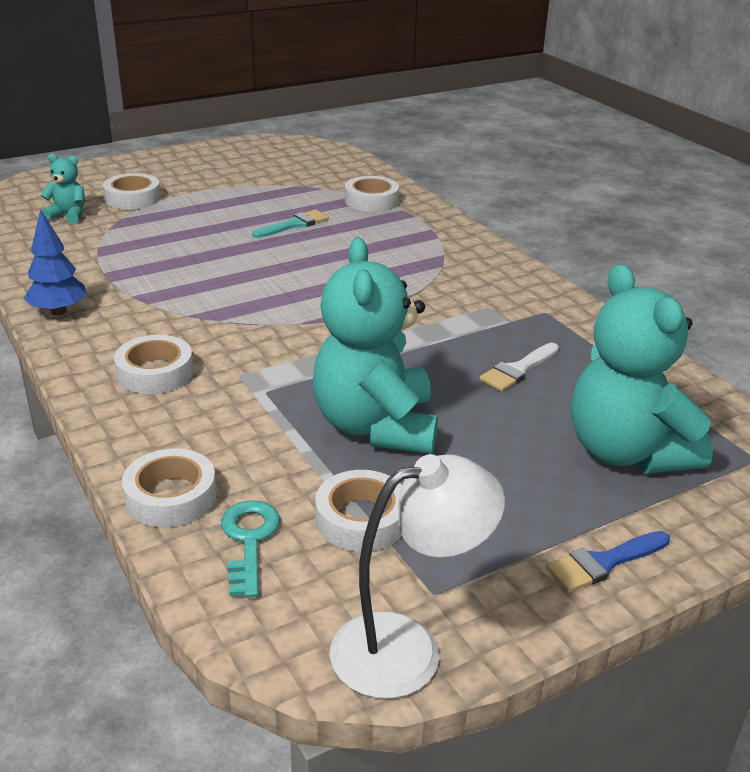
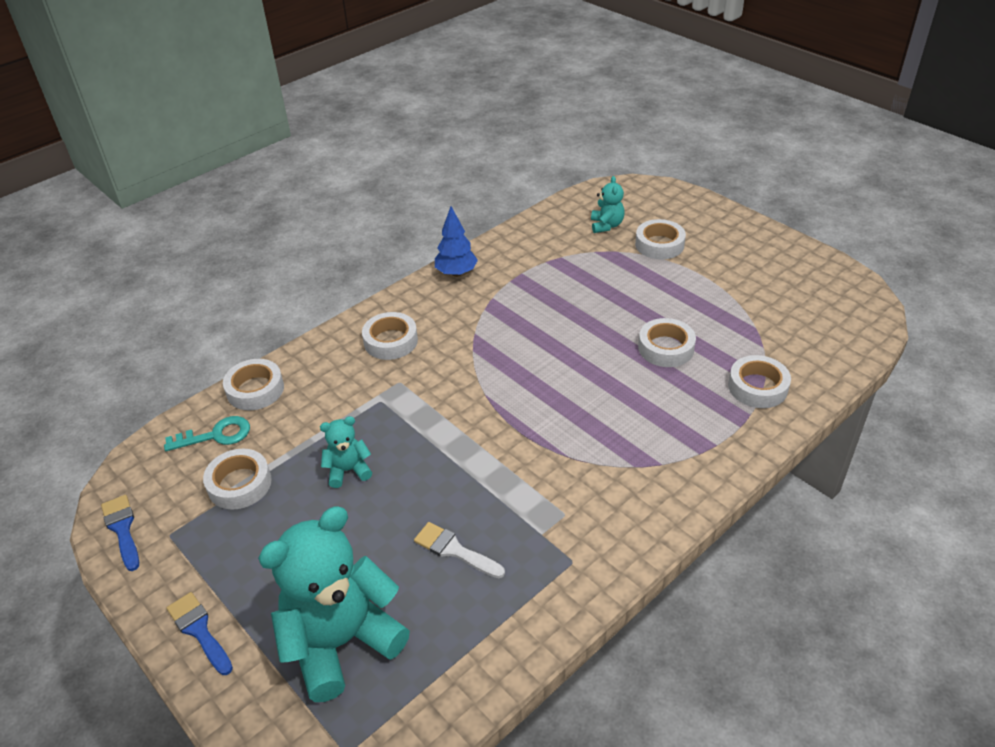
camera: 80 degrees right, 10 degrees up
turquoise brush [252,209,329,238] -> white tape [638,318,696,367]
turquoise teddy bear [312,238,438,453] -> turquoise teddy bear [320,416,372,488], size x0.46
white lamp [330,454,505,699] -> blue brush [101,495,139,571]

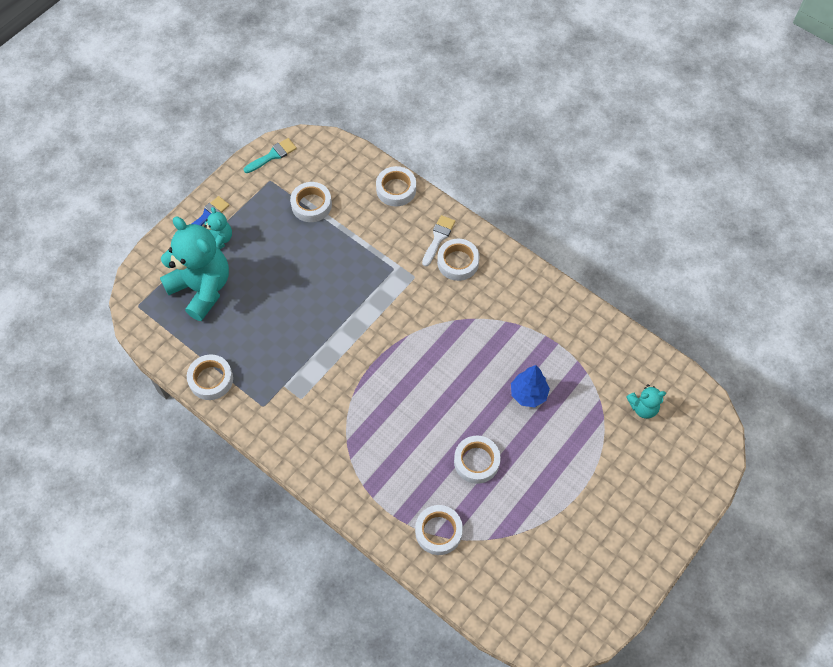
camera: 80 degrees right, 20 degrees up
blue brush [101,495,139,571] -> turquoise brush [244,138,297,173]
turquoise key [164,416,250,451] -> none
turquoise teddy bear [320,416,372,488] -> turquoise teddy bear moved to [204,207,232,249]
white brush [414,522,505,578] -> white brush moved to [422,215,455,267]
blue tree [435,206,478,277] -> blue tree moved to [511,365,550,408]
white tape [635,219,686,259] -> white tape moved to [187,355,233,400]

